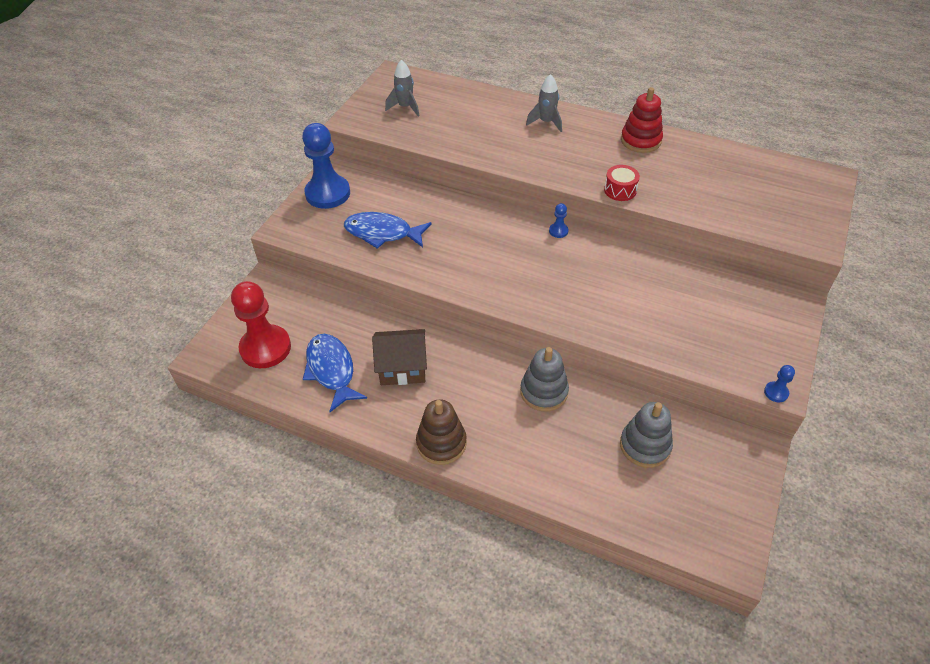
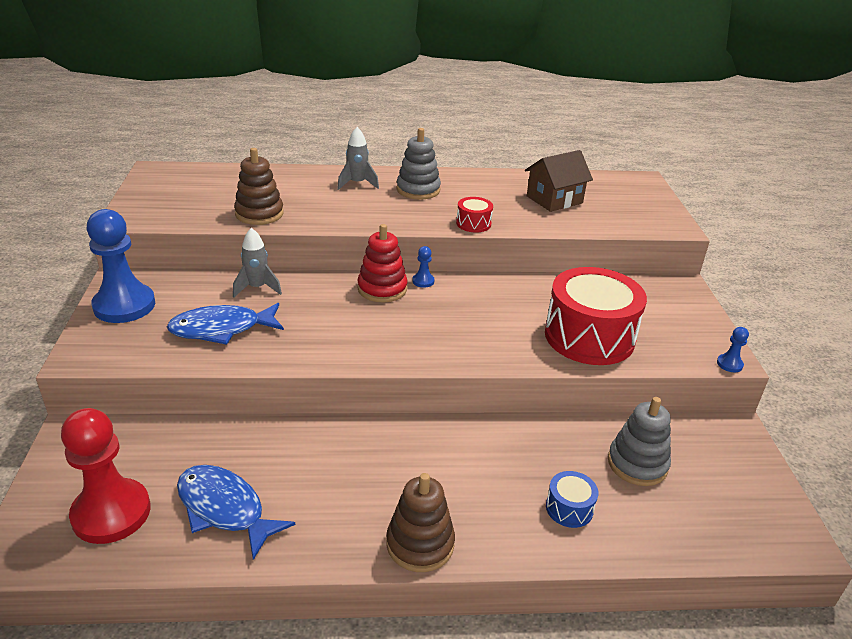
camera: 30 degrees left, 15 degrees down
brown house [372,329,427,385] -> brown house moved to [525,150,593,212]
grey rocket [385,60,419,116] -> grey rocket moved to [233,228,282,297]
grey stacking toy [520,347,569,411] -> grey stacking toy moved to [396,128,441,200]
red stacking toy [621,87,663,153] -> red stacking toy moved to [357,224,408,303]
none -> brown stacking toy [234,148,284,225]
none -> red drum [545,267,647,365]
none -> blue drum [546,471,598,528]

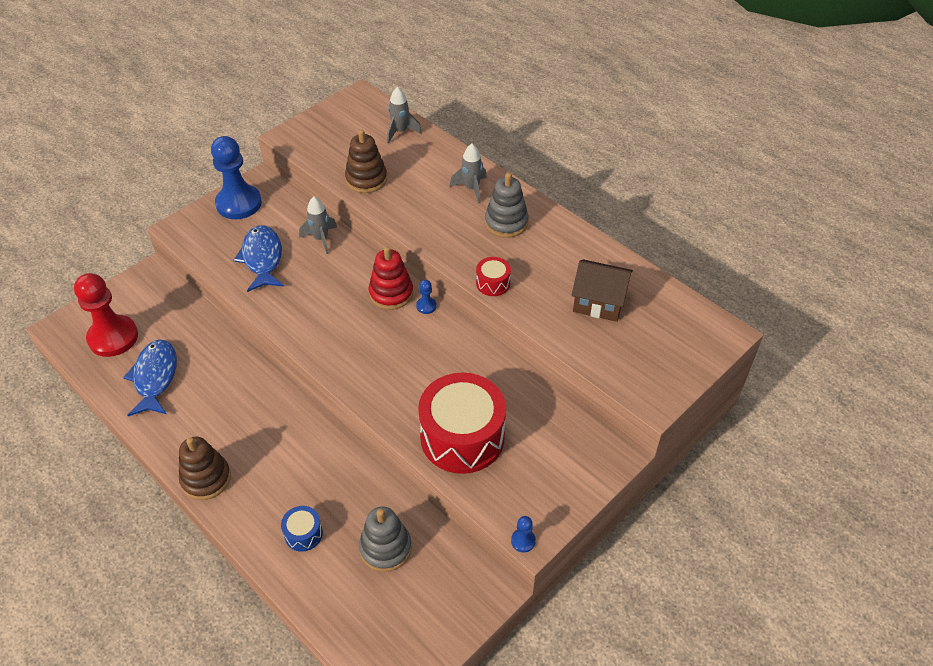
camera: 50 degrees right, 15 degrees up
blue fish [167,303,284,345] -> blue fish turned 45 degrees clockwise [233,225,284,292]
none -> grey rocket [387,87,422,144]

